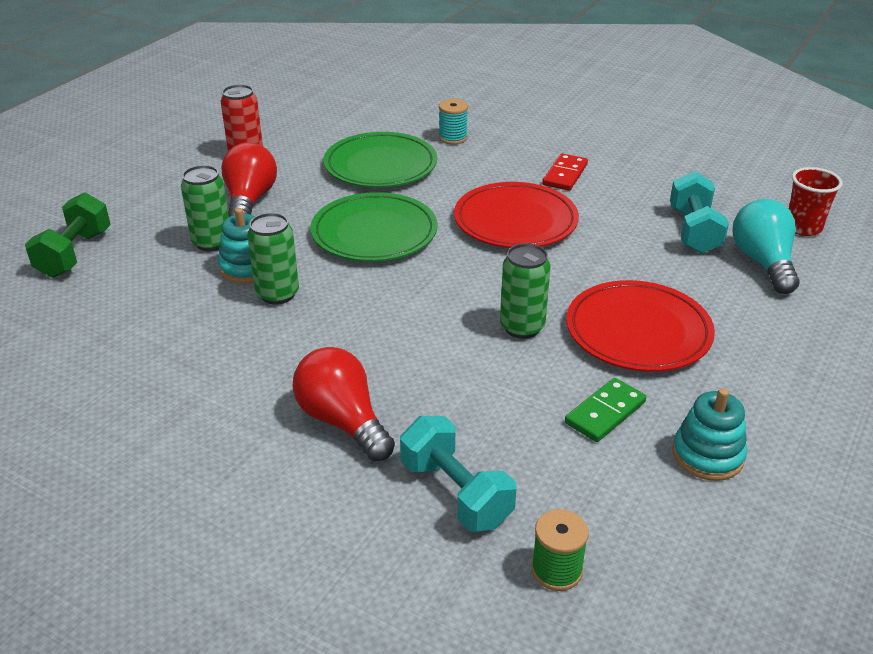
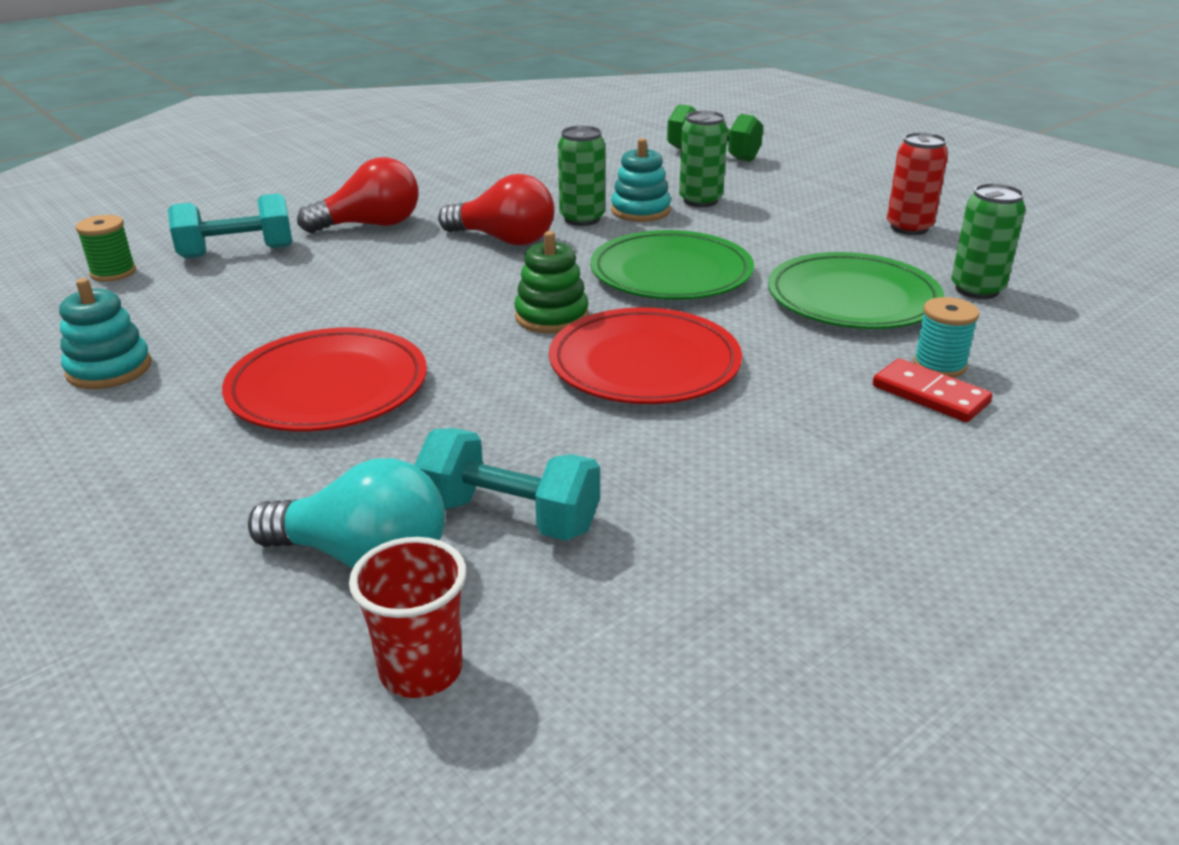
camera: 110 degrees right, 5 degrees down
red light bulb [221,142,277,217] -> red light bulb moved to [438,174,554,246]
green can [500,243,551,339] -> green can moved to [951,183,1025,299]
red domino [542,153,588,191] -> red domino moved to [873,358,993,422]
green domino [565,378,646,442] -> none
none -> green stacking toy [514,231,589,333]

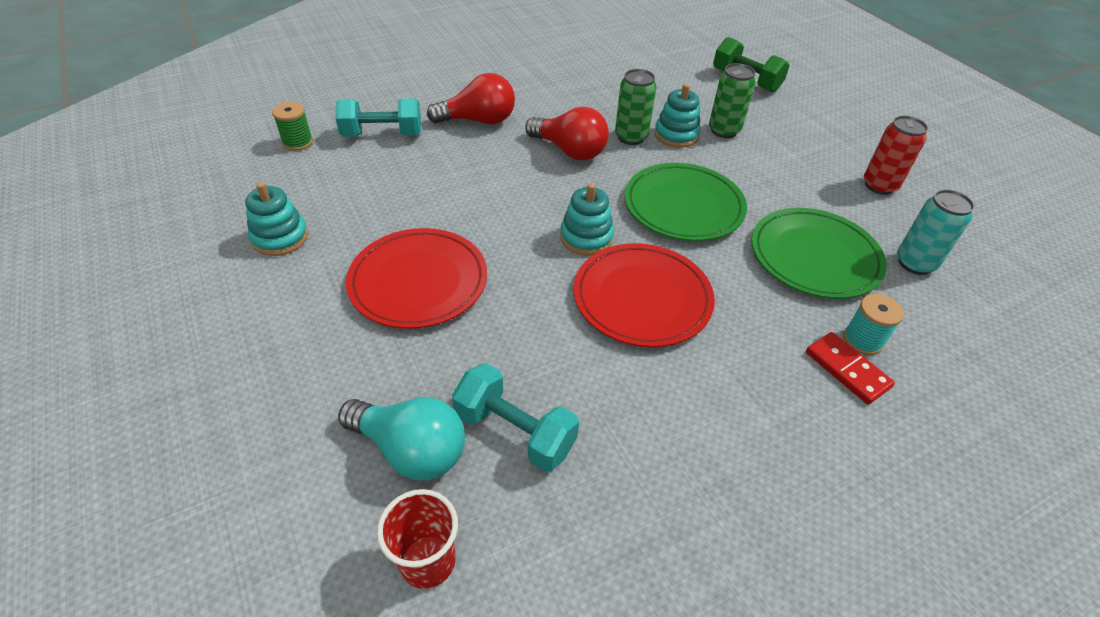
camera: 10 degrees right, 15 degrees up
green stacking toy [514,231,589,333] -> turquoise stacking toy [560,183,614,256]
green can [951,183,1025,299] -> turquoise can [897,189,975,275]

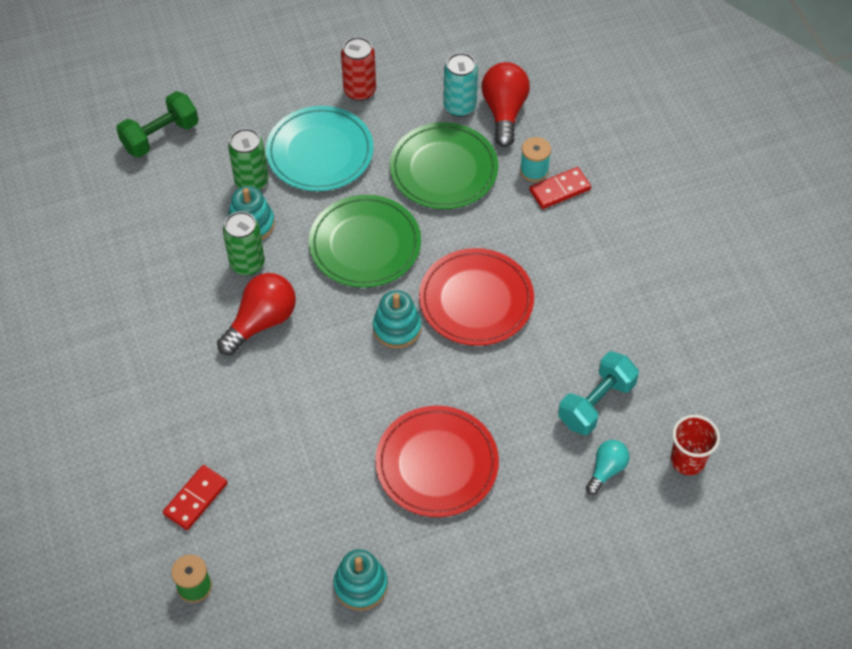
camera: 80 degrees left, 10 degrees up
turquoise dumbbell [335,98,421,137] -> red domino [163,465,228,530]
turquoise light bulb [338,397,465,480] -> turquoise light bulb [586,440,630,495], size x0.59
red light bulb [427,73,515,124] -> red light bulb moved to [482,62,530,147]
none -> turquoise plate [266,106,374,191]

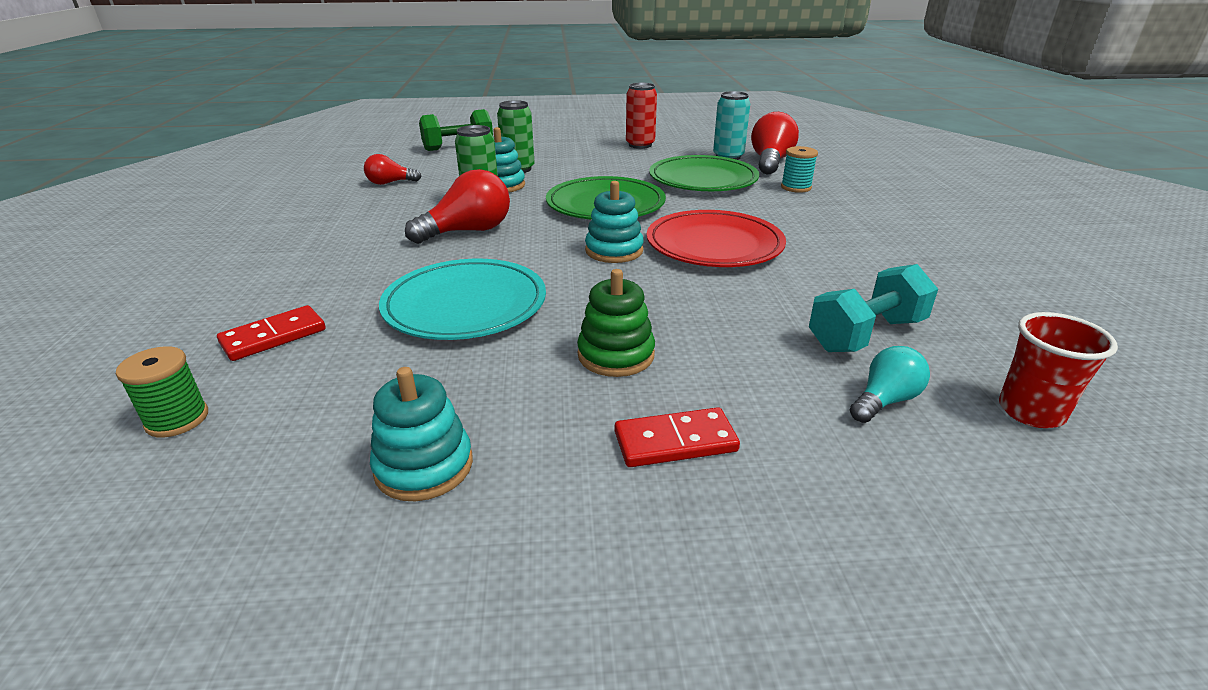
camera: 15 degrees right, 25 degrees down
turquoise plate [266,106,374,191] -> turquoise plate moved to [379,259,546,340]
red plate [375,406,499,517] -> green stacking toy [577,269,655,377]
red domino [529,167,591,209] -> red domino moved to [615,407,740,467]
none -> red light bulb [364,154,422,185]

